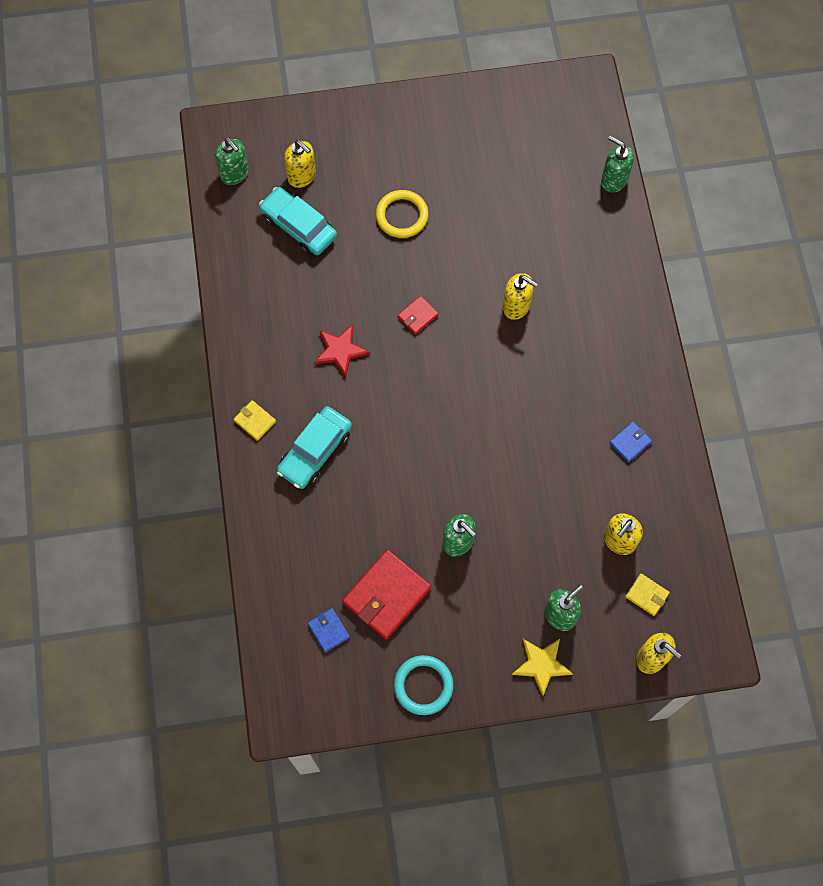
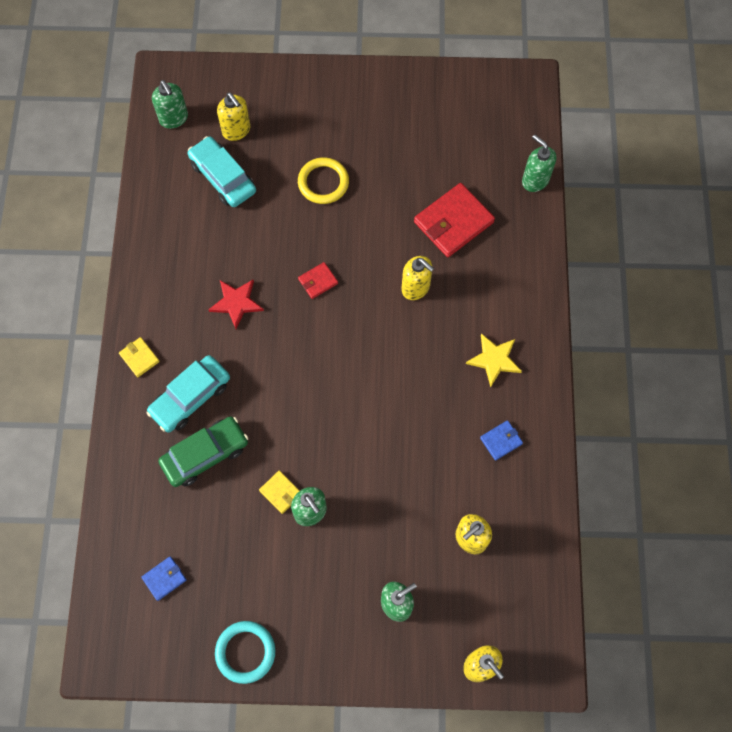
camera: 10 degrees right, 0 degrees up
blue wallet [308,608,350,652] -> blue wallet turned 75 degrees clockwise [141,556,187,601]
red wallet [342,550,431,639] -> red wallet moved to [414,183,495,257]
yellow star [512,639,573,696] -> yellow star moved to [466,333,522,387]
yellow wallet [625,574,670,616] -> yellow wallet moved to [259,471,300,514]
none -> green car [158,416,248,487]

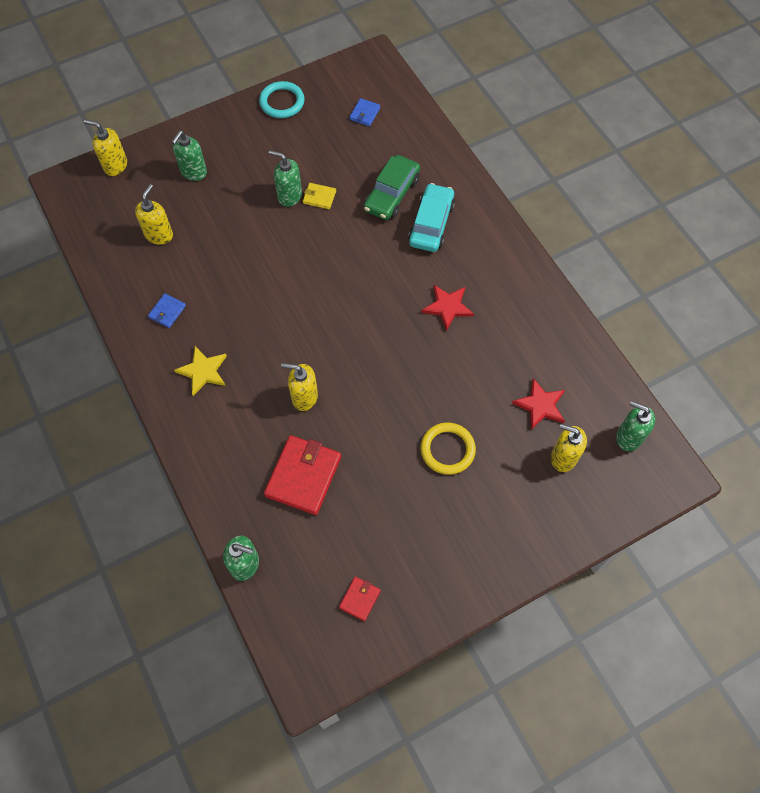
camera: 150 degrees right, 5 degrees down
yellow wallet [119,337,160,377] -> none
turquoise car [188,136,256,207] -> red star [512,378,565,430]
red wallet [298,262,338,299] -> red wallet moved to [339,577,381,621]

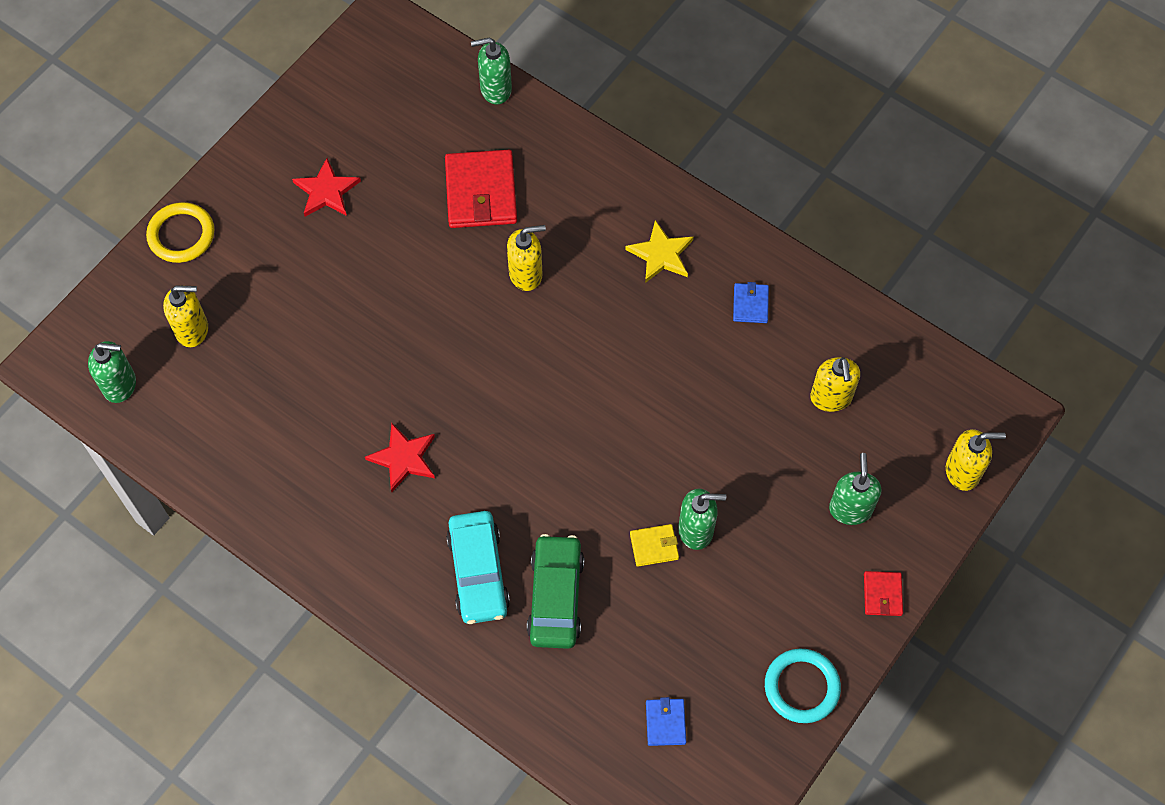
camera: 155 degrees right, 0 degrees up
red wallet [339,577,381,621] -> red wallet moved to [864,571,903,616]
yellow ring [421,422,476,475] -> yellow ring moved to [146,202,214,263]
red star [512,378,565,430] -> red star moved to [292,158,361,217]

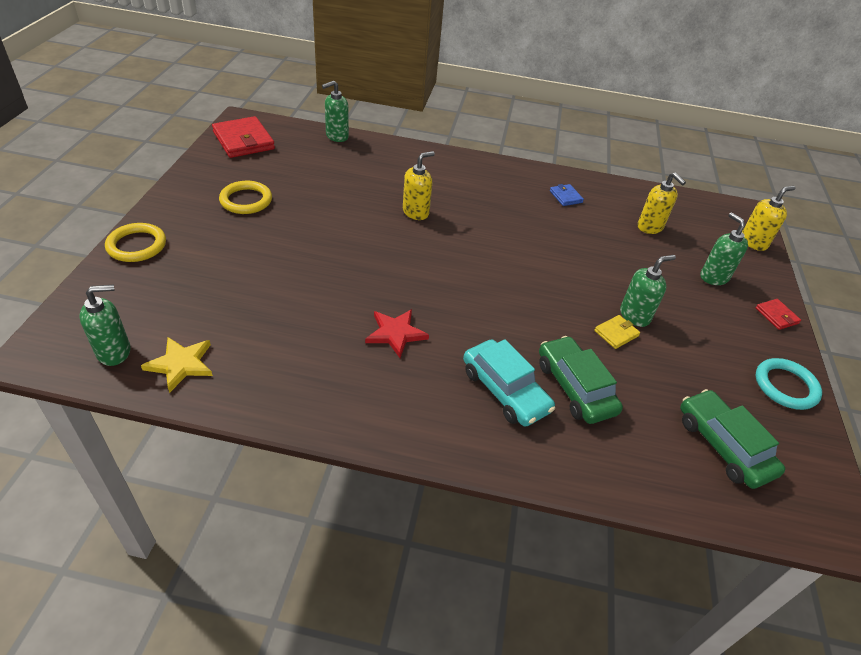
camera: 30 degrees left, 20 degrees down
yellow soap dispenser [163,285,208,347] -> none
red star [292,158,361,217] -> yellow ring [219,181,272,214]
red wallet [445,150,517,228] -> red wallet moved to [212,116,275,158]
yellow star [625,220,693,283] -> yellow star moved to [141,337,213,393]
blue wallet [646,697,686,746] -> green car [680,389,785,489]

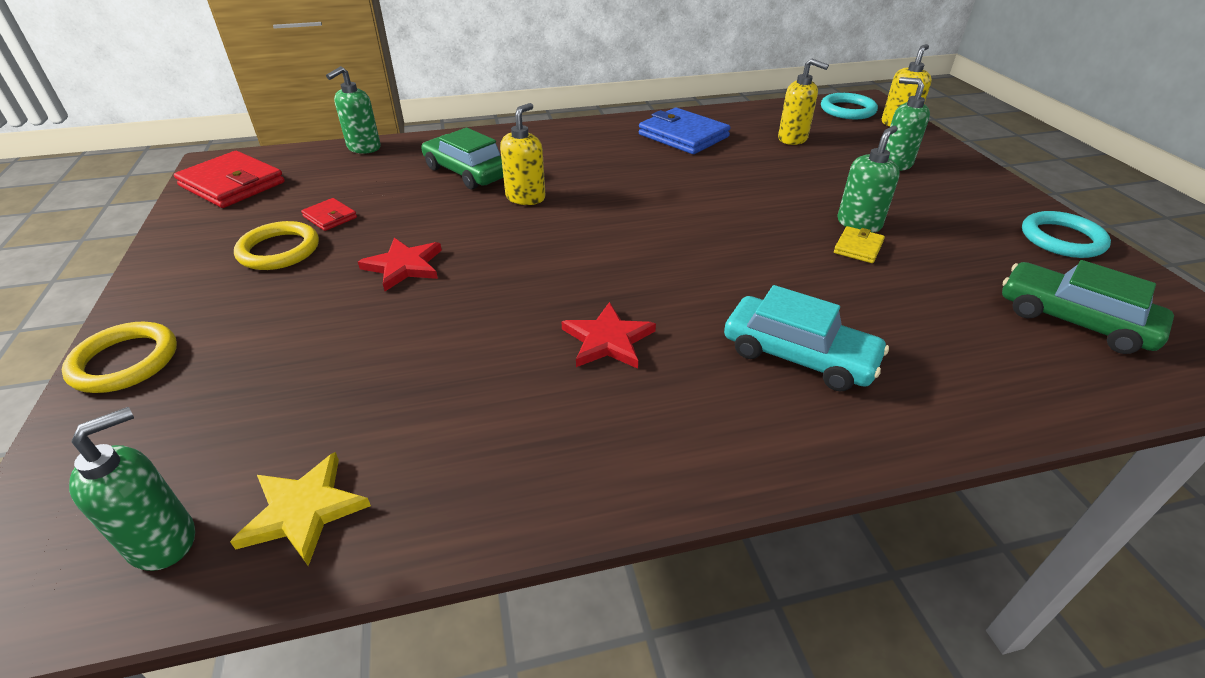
camera: 20 degrees left, 5 degrees down
green car [539,336,623,424] -> green car moved to [421,128,503,190]
blue wallet [550,184,584,206] -> blue wallet [639,108,731,154], size x2.04
red wallet [756,299,801,330] -> red wallet moved to [301,198,357,231]
none -> red star [358,238,442,291]
none -> turquoise ring [821,93,878,119]

